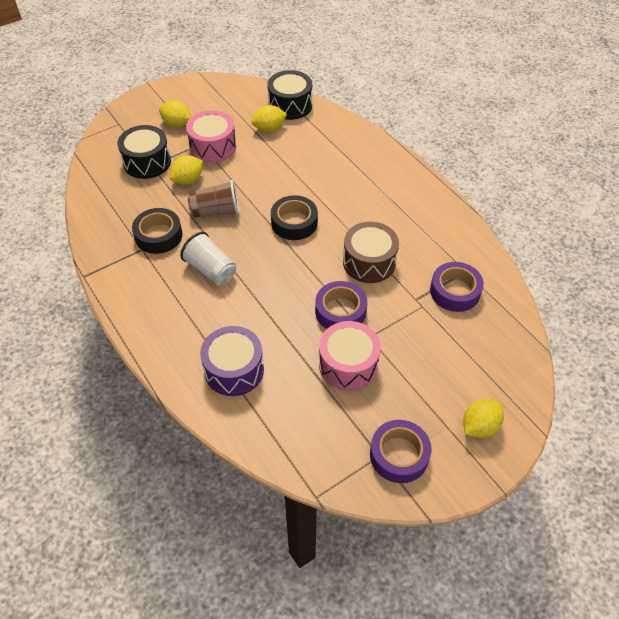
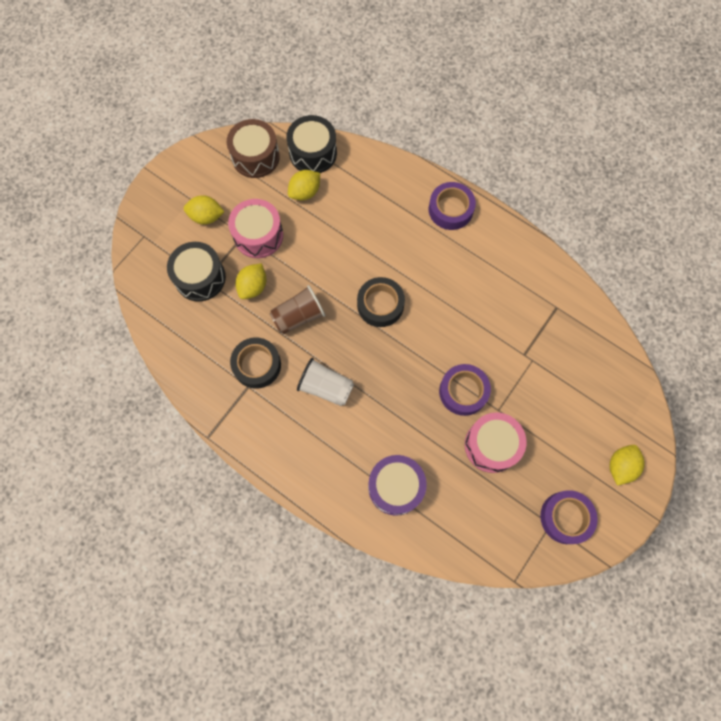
camera: 20 degrees left, 20 degrees up
brown drum [343,222,399,283] -> brown drum moved to [227,119,280,178]
purple tape [430,262,484,312] -> purple tape moved to [429,182,476,230]

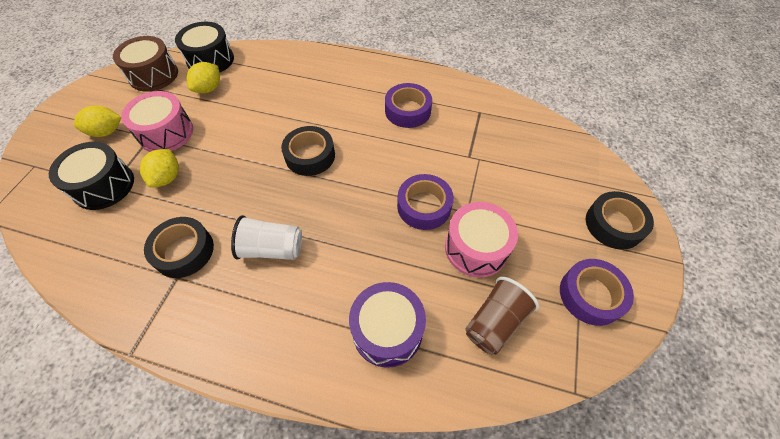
camera: 20 degrees left, 15 degrees down
brown cup [270,285,326,334] -> brown cup moved to [465,277,539,355]
purple tape [429,182,476,230] -> purple tape moved to [385,83,432,128]
yellow lemon [610,445,645,486] -> black tape [586,191,654,250]

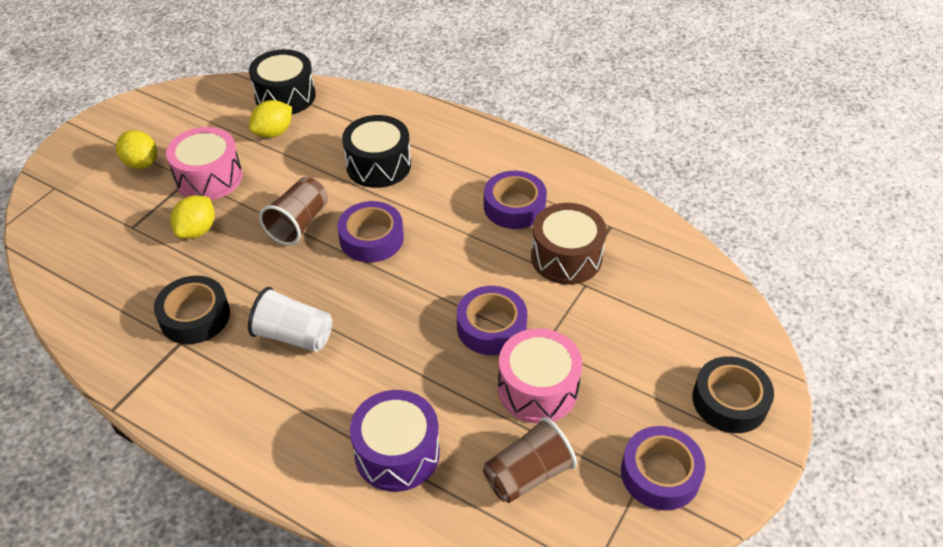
camera: 15 degrees right, 10 degrees down
black drum [49,142,134,210] -> black drum moved to [342,115,411,188]
yellow lemon [73,106,121,137] -> yellow lemon turned 45 degrees clockwise [116,130,157,169]
brown drum [113,36,178,92] -> brown drum moved to [531,203,607,285]
black tape [281,126,335,176] -> purple tape [337,201,404,262]
none -> brown cup [259,177,328,245]

